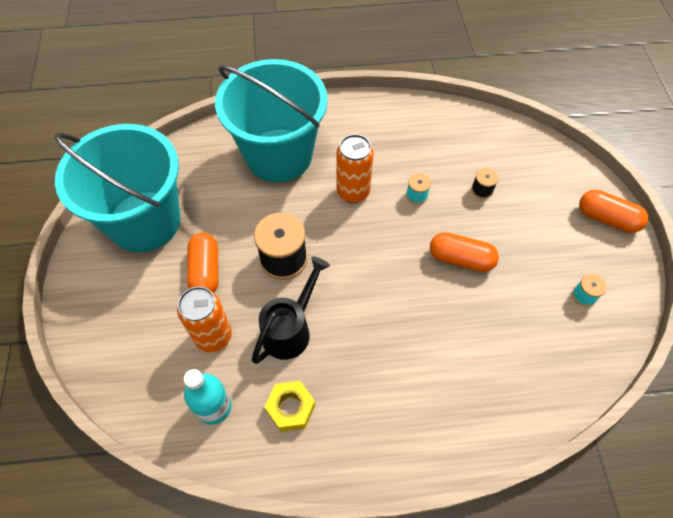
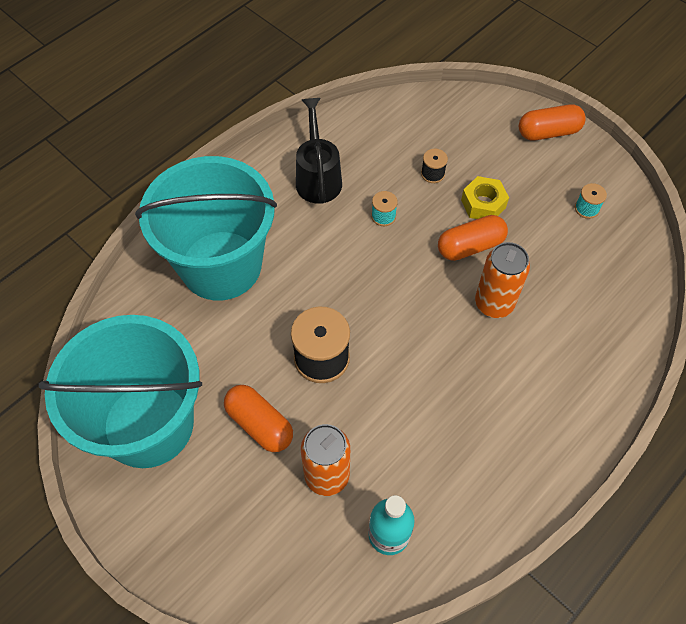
camera: 40 degrees left, 0 degrees up
black watering can [252,256,330,364] -> black watering can moved to [296,98,342,203]
yellow nut [265,381,315,432] -> yellow nut moved to [461,176,509,219]
orange can [337,134,373,203] -> orange can moved to [475,242,530,318]

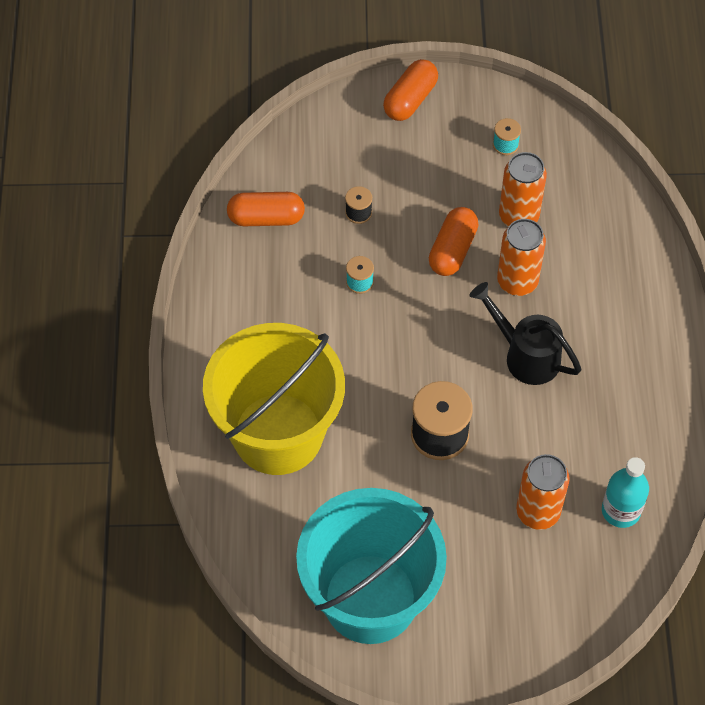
camera: 45 degrees left, 0 degrees up
turquoise bucket [135,156,277,300] -> yellow bucket [203,323,345,475]
orange capsule [224,385,293,452] -> orange capsule moved to [227,192,305,226]
black watering can [296,98,342,203] -> black watering can moved to [469,282,581,385]
yellow nut [461,176,509,219] -> none
none -> orange can [499,152,547,226]

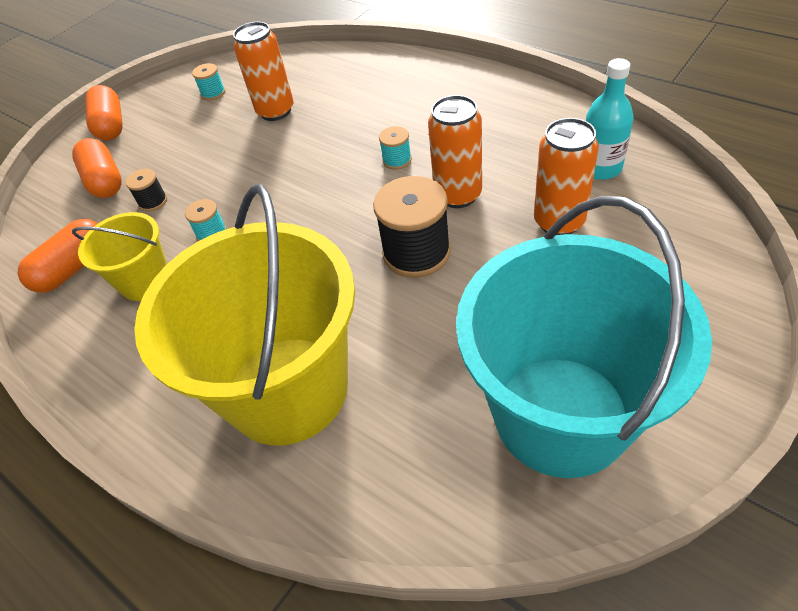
camera: 45 degrees left, 10 degrees down
orange capsule [429,207,478,276] -> orange capsule moved to [72,138,122,198]
black watering can [469,282,581,385] -> turquoise spool [379,126,412,170]
orange can [497,219,546,296] -> orange can moved to [428,95,482,208]
none -> yellow bucket [72,212,167,301]

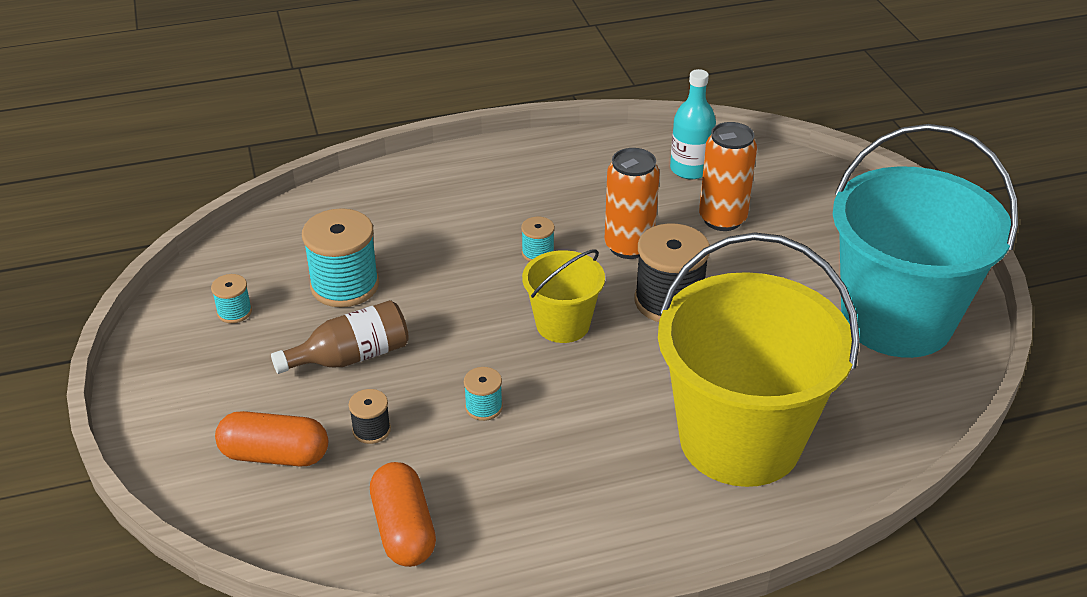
camera: 60 degrees left, 10 degrees down
yellow bucket [72,212,167,301] -> yellow bucket moved to [522,249,605,343]
orange capsule [85,85,123,141] -> none
orange can [233,22,294,121] -> turquoise spool [302,208,379,307]
none -> brown bottle [271,300,409,374]

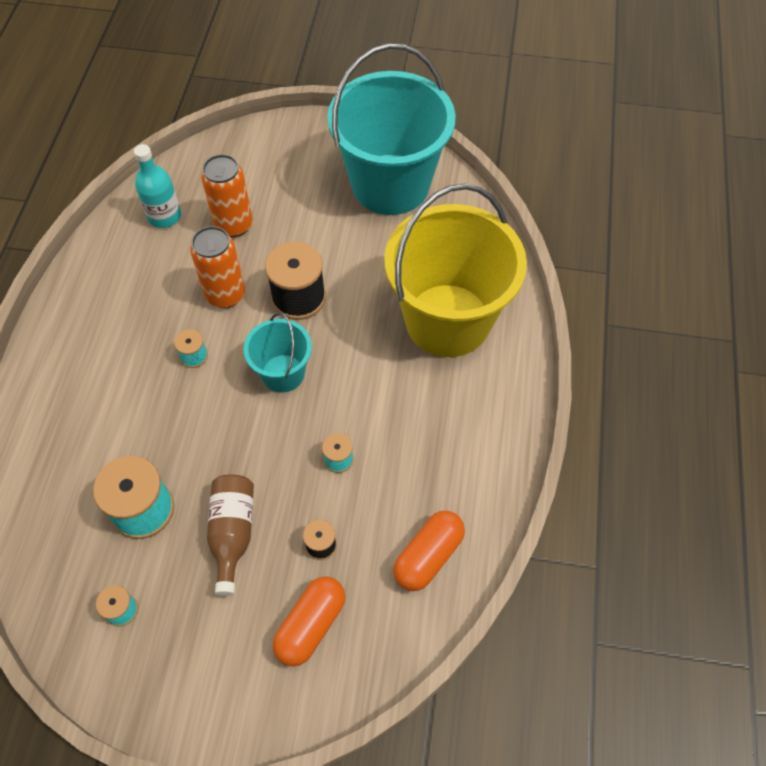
camera: 65 degrees left, 20 degrees up
orange capsule [370,462,436,567] -> orange capsule turned 60 degrees counterclockwise [393,511,465,591]
yellow bucket [522,249,605,343] -> turquoise bucket [244,312,312,392]

